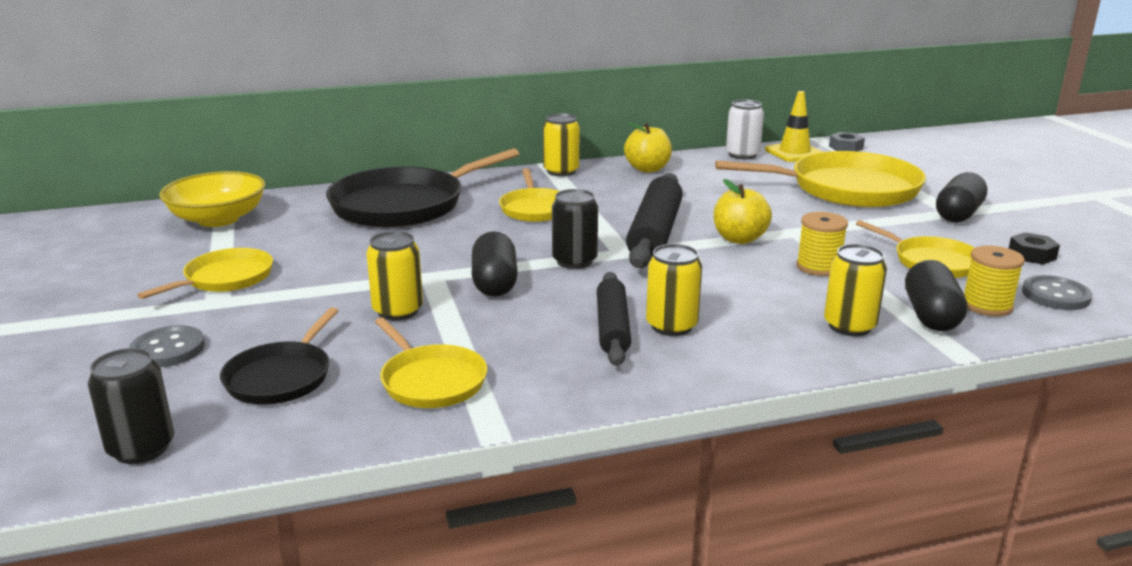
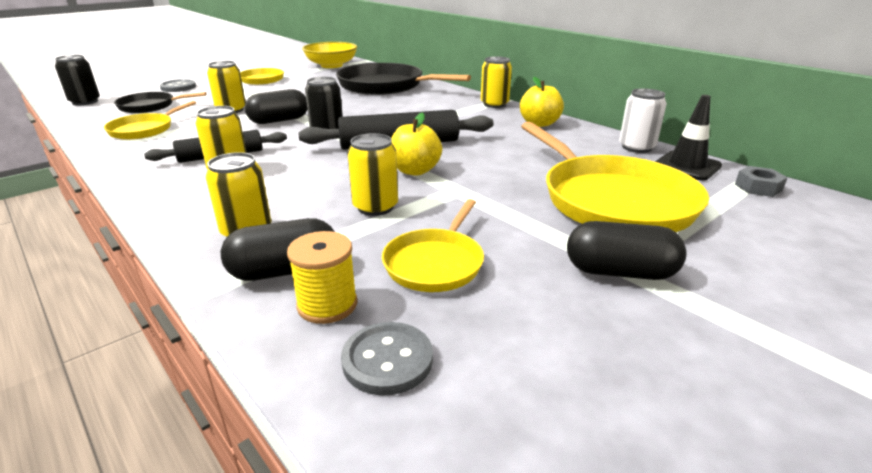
camera: 65 degrees right, 5 degrees up
yellow pan [499,169,560,222] -> none
yellow traffic cone [765,91,823,162] -> black traffic cone [655,95,722,181]
yellow spool [796,212,848,276] -> yellow can [347,133,398,216]
black nut [1009,232,1060,265] -> none

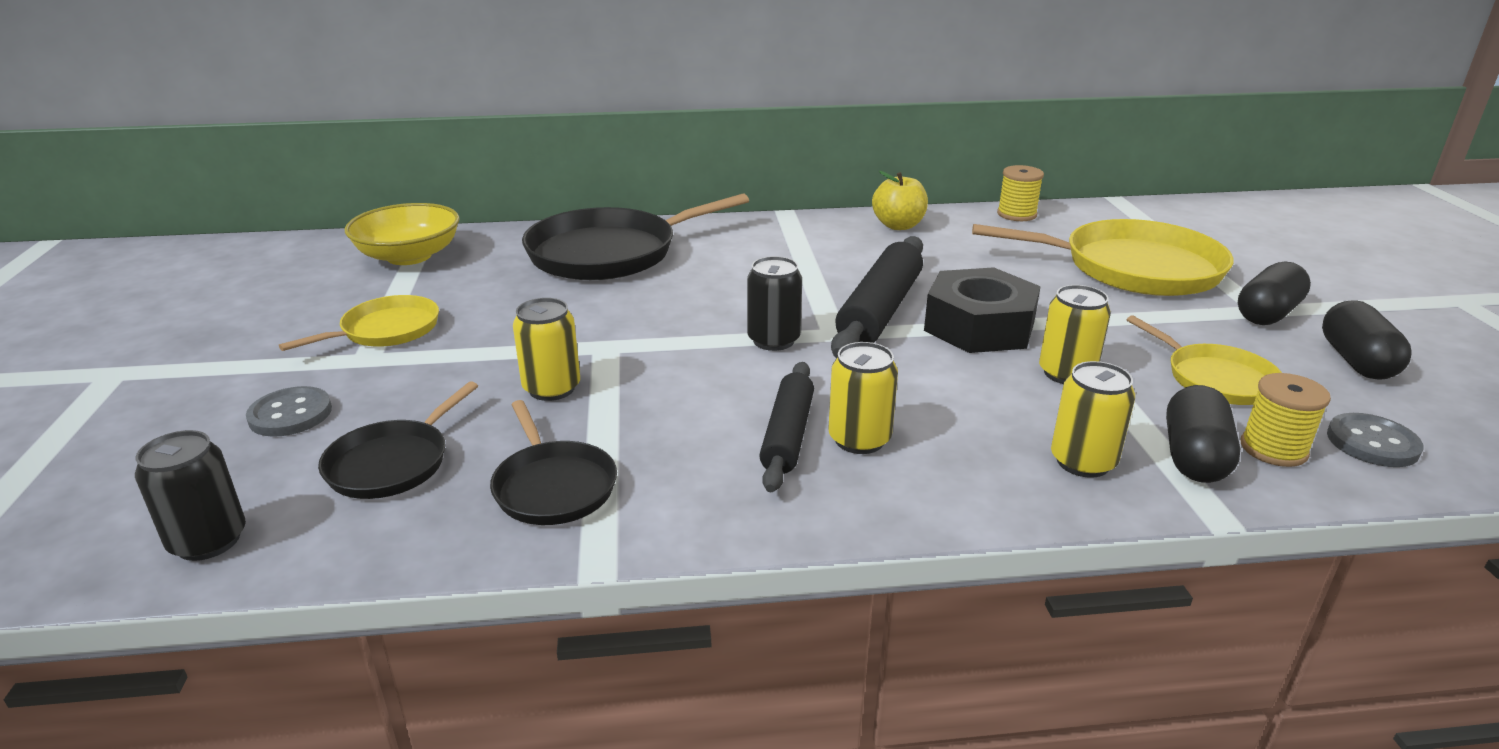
camera: 55 degrees left, 0 degrees up
yellow pan [104,101,196,140] -> black pan [490,400,617,525]
black capsule [245,89,307,124] -> black capsule moved to [1322,300,1412,380]
yellow apple [391,113,442,176] -> black nut [924,267,1041,353]
yellow can [481,56,512,108] -> none
white can [619,88,667,153] -> yellow spool [997,165,1044,221]
black traffic cone [655,95,722,181] -> none
grey nut [735,166,788,197] -> none

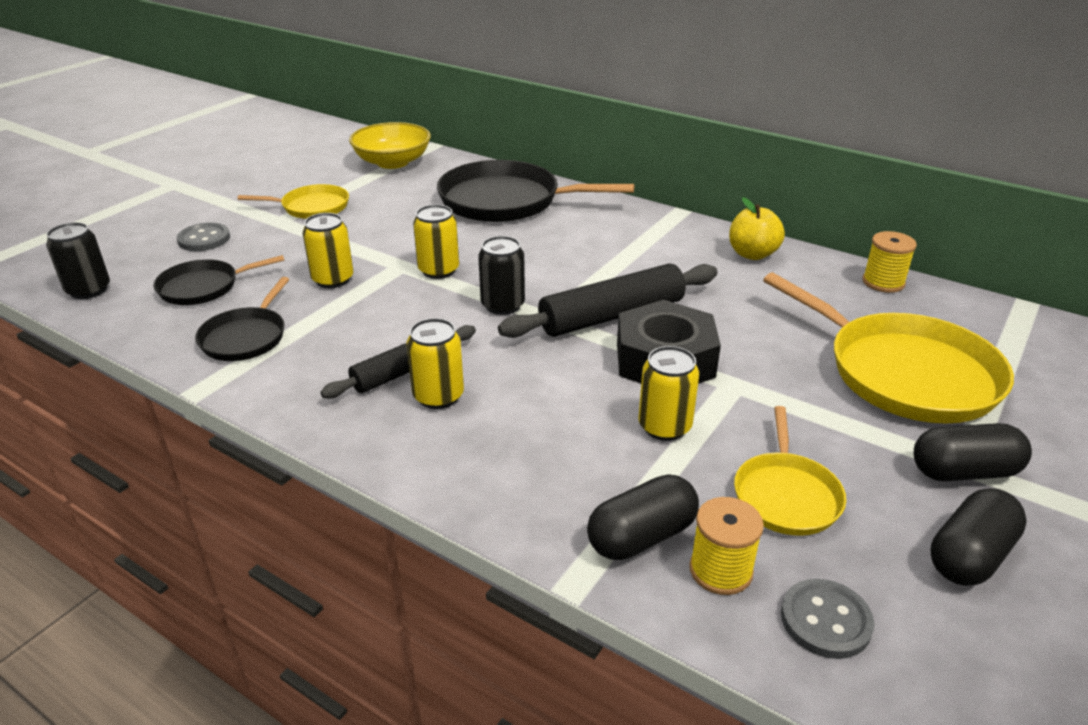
camera: 40 degrees right, 5 degrees up
yellow can [1051,361,1135,478] -> yellow can moved to [413,204,459,279]

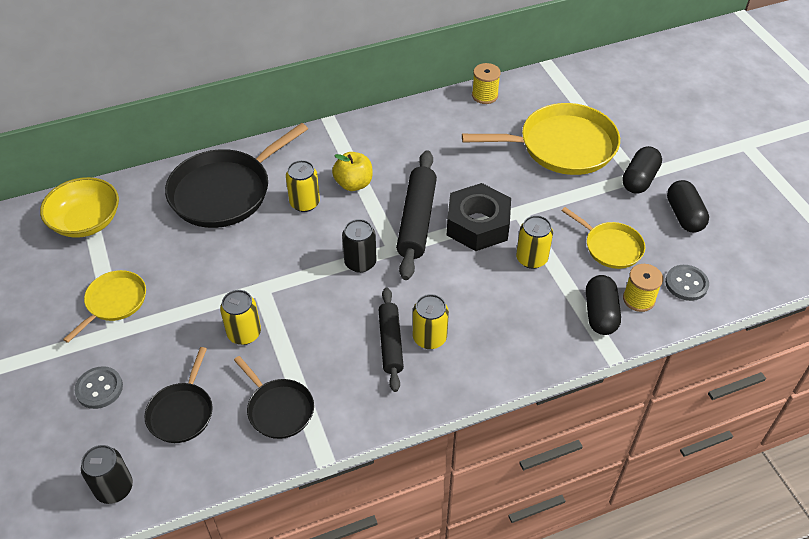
camera: 55 degrees left, 15 degrees up
yellow can [413,204,459,279] -> yellow can moved to [286,160,320,212]
yellow apple [729,197,785,260] -> yellow apple moved to [332,152,373,191]

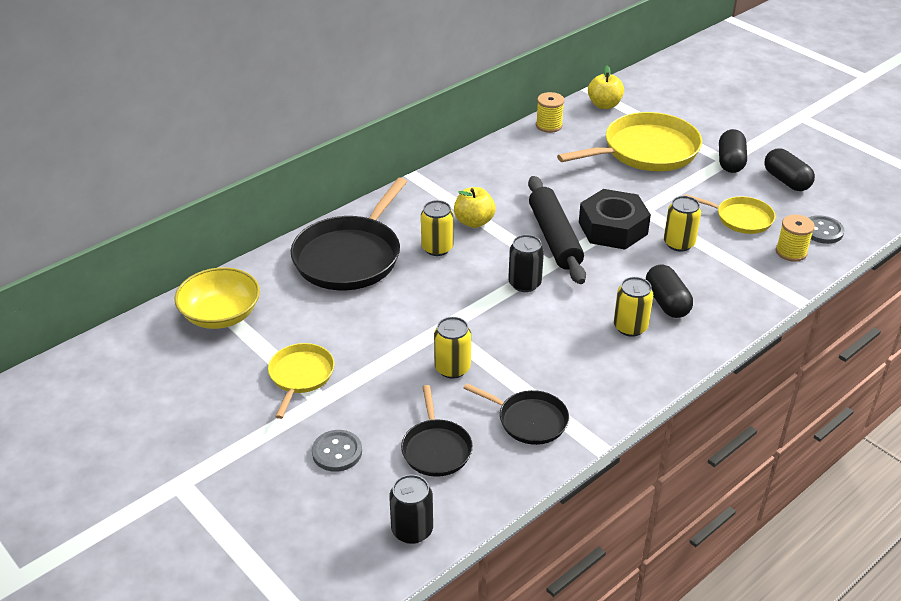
camera: 20 degrees left, 10 degrees down
black rolling pin [379,287,404,392] -> none
black capsule [586,275,621,335] -> black capsule moved to [646,264,693,318]
none -> yellow apple [588,66,624,109]

